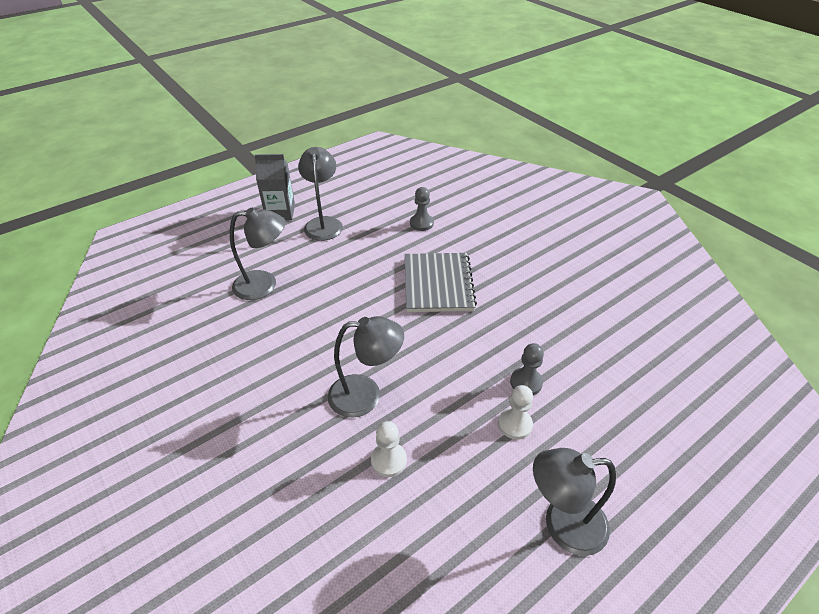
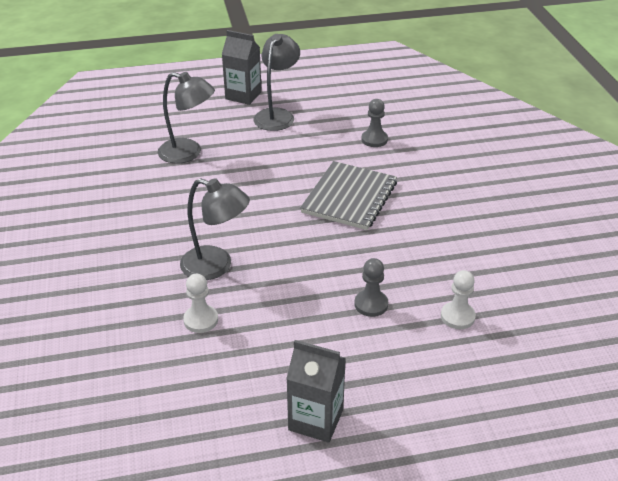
camera: 25 degrees right, 5 degrees down
white pawn [498,385,533,440] -> white pawn moved to [441,270,476,329]
grey lamp [533,448,616,556] -> grey carton [286,340,346,443]

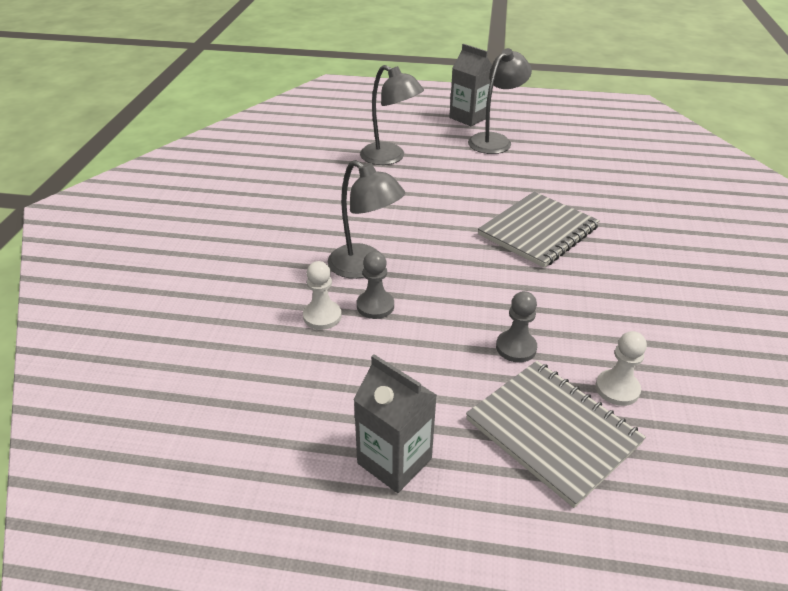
camera: 20 degrees right, 0 degrees up
grey pawn [361,99,388,147] -> grey pawn moved to [357,251,394,319]
none -> grey notebook [466,361,646,508]

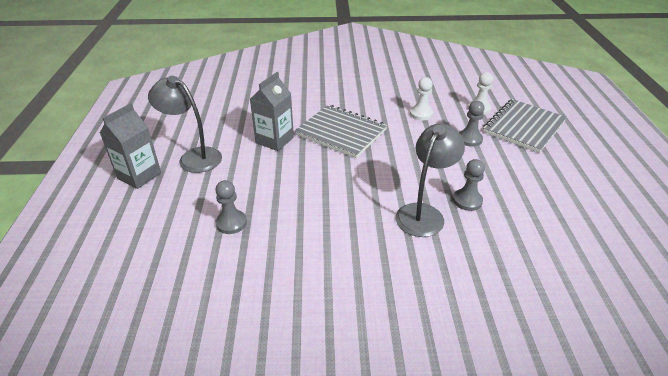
camera: 100 degrees left, 0 degrees up
white pawn [303,261,342,330] -> white pawn moved to [410,77,433,120]
grey carton [353,354,437,493] -> grey carton moved to [250,72,294,151]
grey lamp [360,65,424,165] -> grey pawn [215,180,247,234]

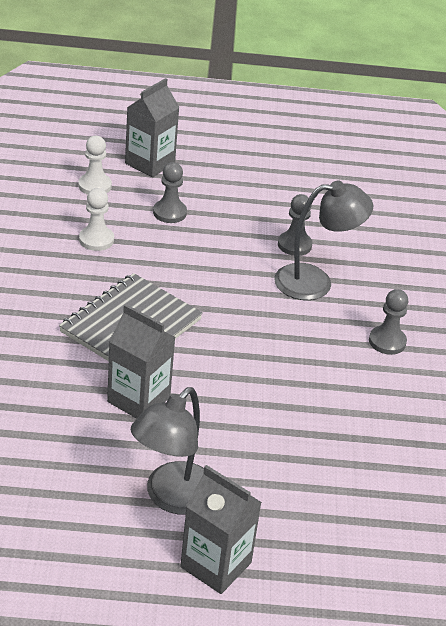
camera: 90 degrees left, 0 degrees up
grey pawn [215,180,247,234] -> grey pawn moved to [369,289,409,355]
grey lamp [396,124,465,237] -> grey lamp turned 135 degrees clockwise [274,180,373,300]
grey notebook [483,99,567,153] -> grey carton [125,78,180,177]

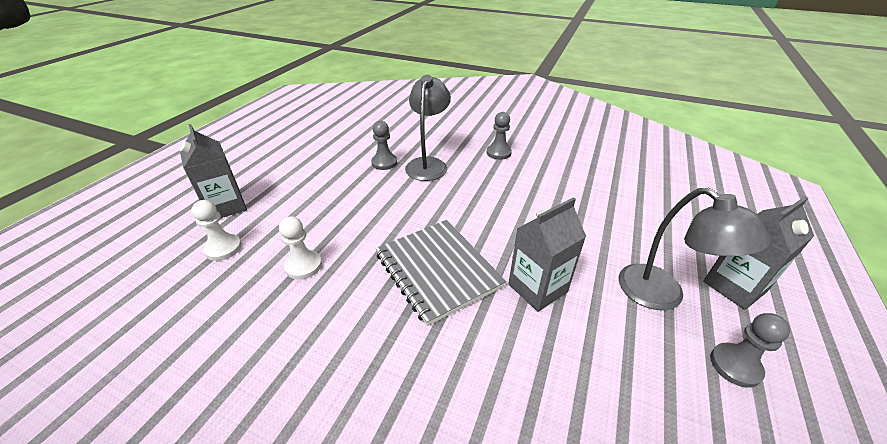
camera: 65 degrees left, 0 degrees up
grey pawn [153,162,187,223] -> grey pawn moved to [710,313,790,388]

